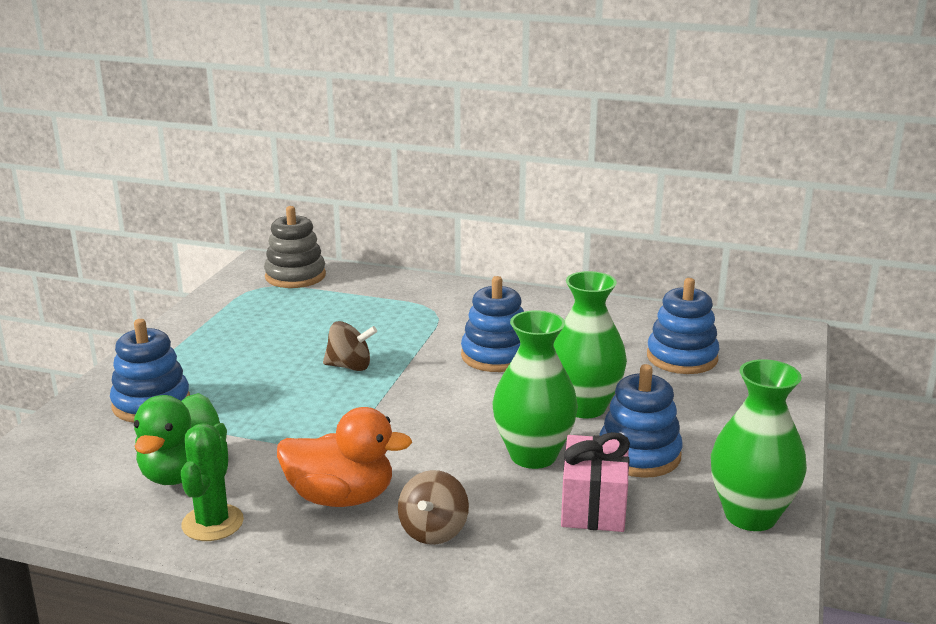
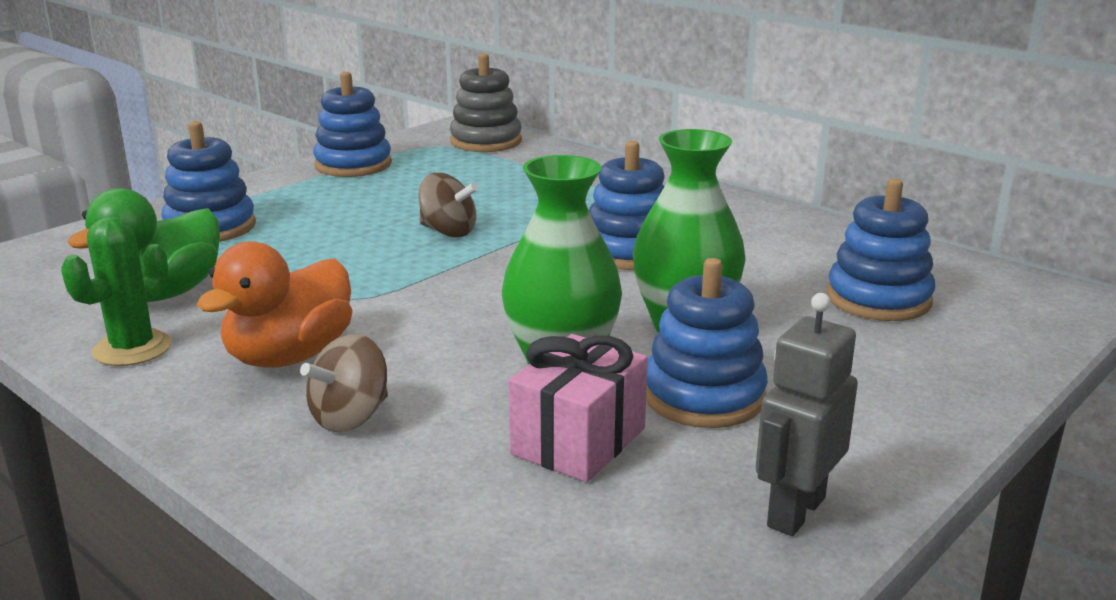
camera: 25 degrees right, 0 degrees up
orange duck [277,407,412,507] -> orange duck turned 90 degrees clockwise [197,241,352,368]
green vase [711,359,807,531] -> grey robot [756,293,858,536]
none -> blue stacking toy [313,72,392,177]

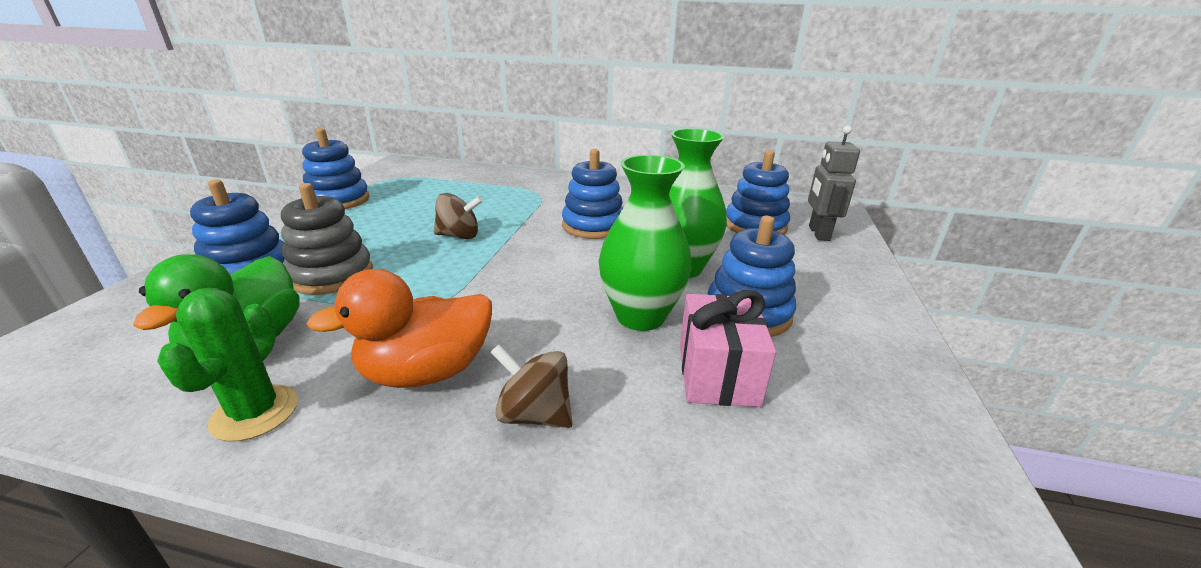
camera: 30 degrees left, 5 degrees up
orange duck [197,241,352,368] -> orange duck turned 60 degrees clockwise [306,269,492,388]
brown spinning top [300,334,388,432] -> brown spinning top turned 105 degrees clockwise [490,344,573,428]
grey stacking toy [450,53,522,152] -> grey stacking toy moved to [281,183,373,295]
grey robot [756,293,858,536] -> grey robot moved to [808,125,860,241]

